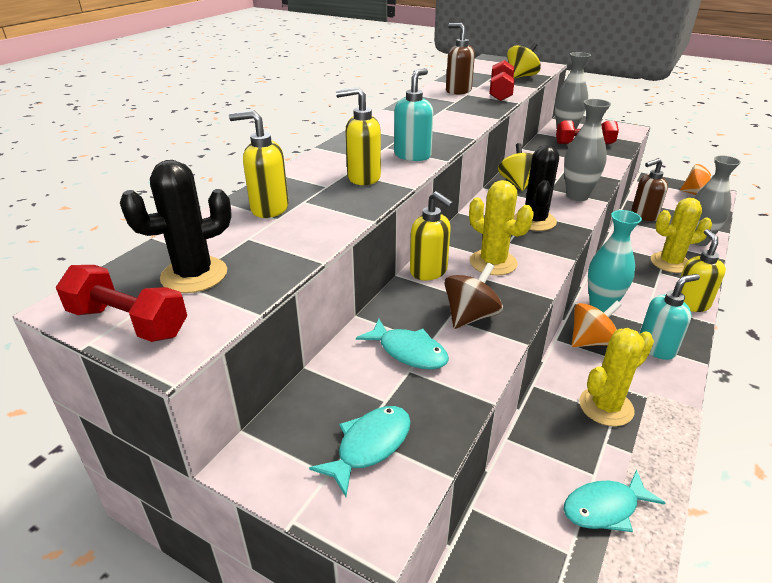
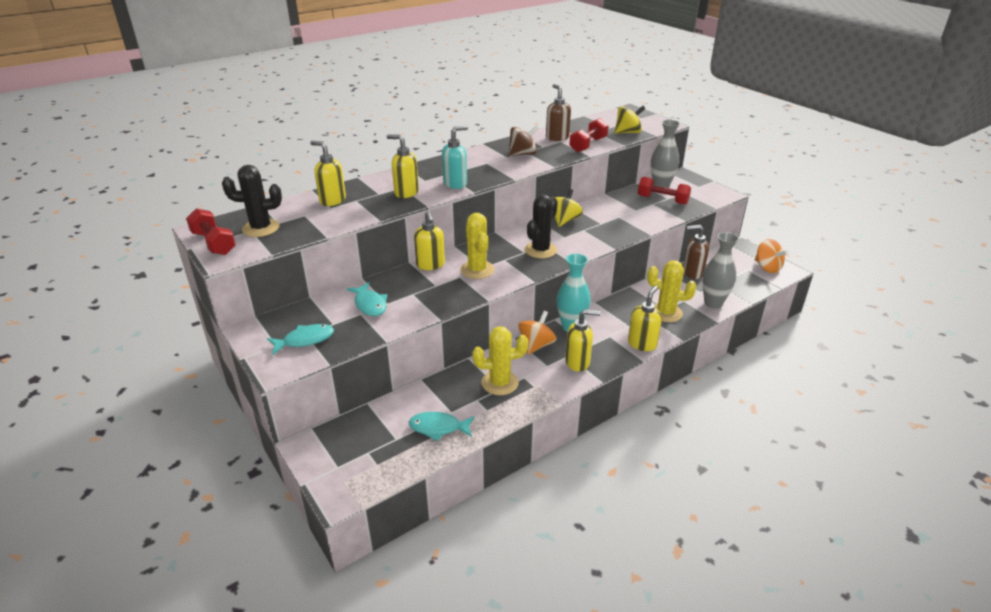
camera: 25 degrees right, 0 degrees up
brown spinning top [445,263,503,329] -> brown spinning top moved to [508,125,539,156]
grey vase [564,99,611,201] -> none
orange spinning top [572,301,622,347] -> orange spinning top turned 60 degrees counterclockwise [518,311,556,355]
turquoise soap dispenser [639,274,700,360] -> yellow soap dispenser [565,309,601,372]

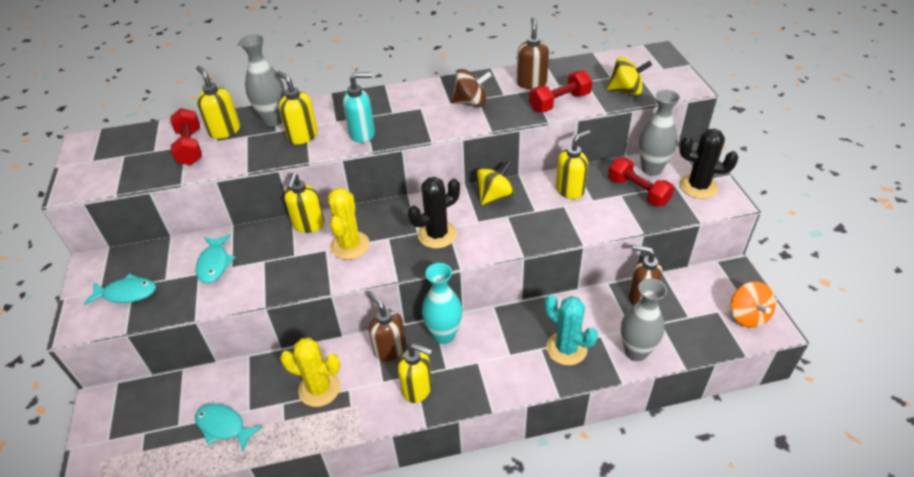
camera: 25 degrees right, 10 degrees up
red dumbbell [186,208,236,255] -> red dumbbell moved to [170,108,202,165]
black cactus [222,165,282,237] -> black cactus moved to [680,129,738,199]
orange spinning top [518,311,556,355] -> brown soap dispenser [368,292,406,361]
yellow soap dispenser [628,286,662,351] -> yellow soap dispenser moved to [556,130,591,199]
yellow cactus [647,260,696,322] -> turquoise cactus [545,295,598,365]
none -> grey vase [239,34,285,126]

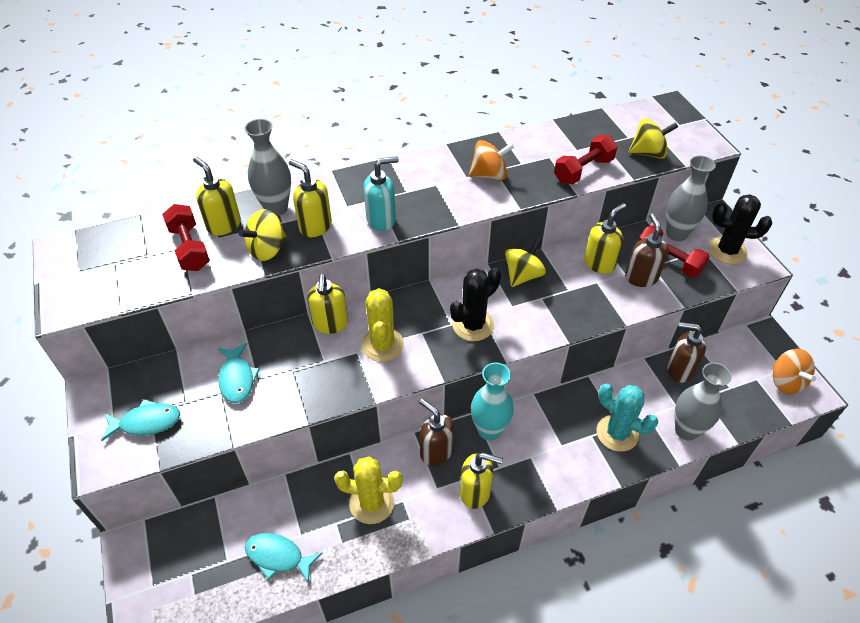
camera: 10 degrees left, 5 degrees up
brown spinning top [451,69,492,107] -> orange spinning top [469,140,514,181]
brown soap dispenser [517,17,549,89] -> brown soap dispenser moved to [625,213,669,287]
none -> yellow spinning top [239,209,287,261]

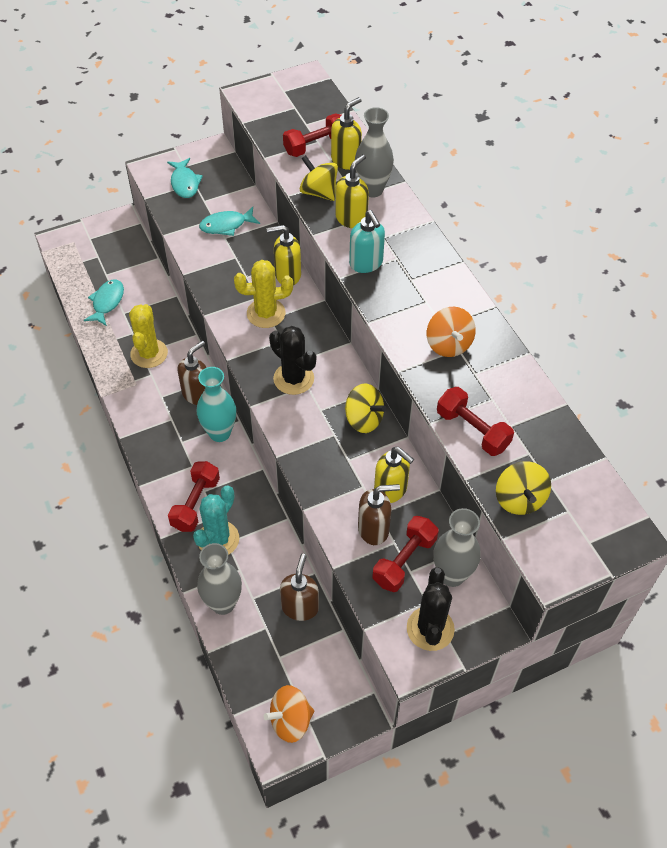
camera: 85 degrees right, 5 degrees up
yellow soap dispenser [460,453,503,509] -> none
none -> red dumbbell [168,461,220,532]

